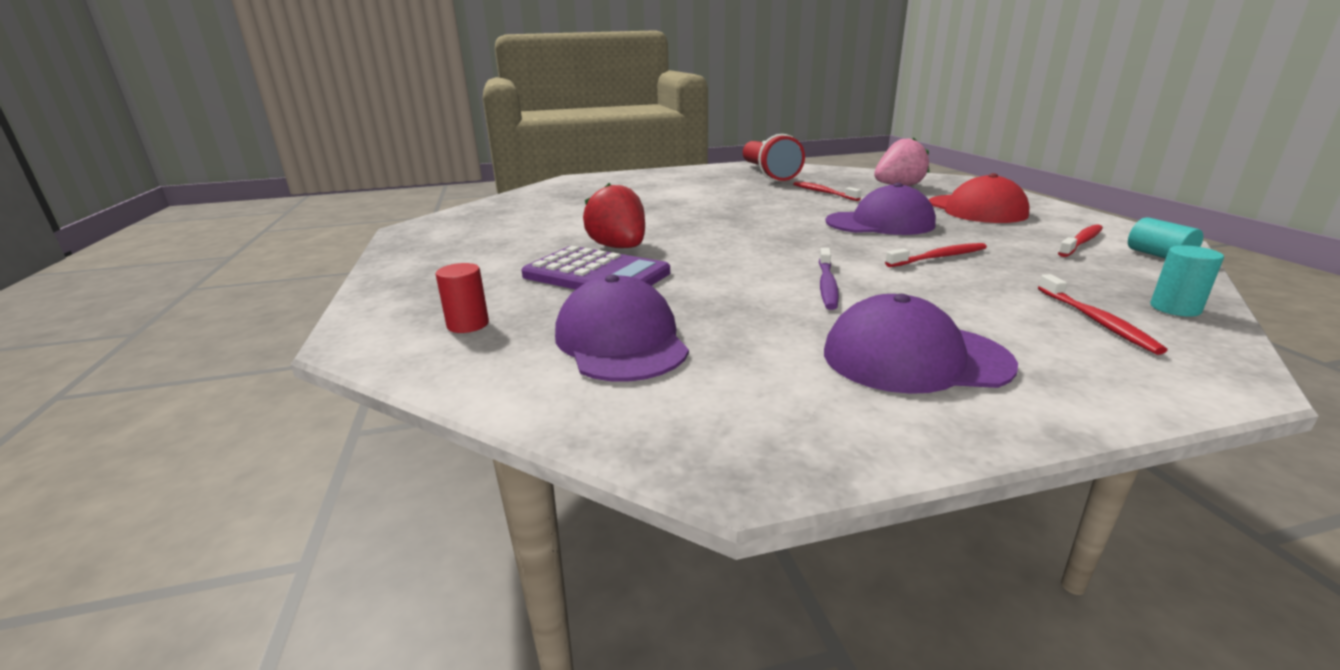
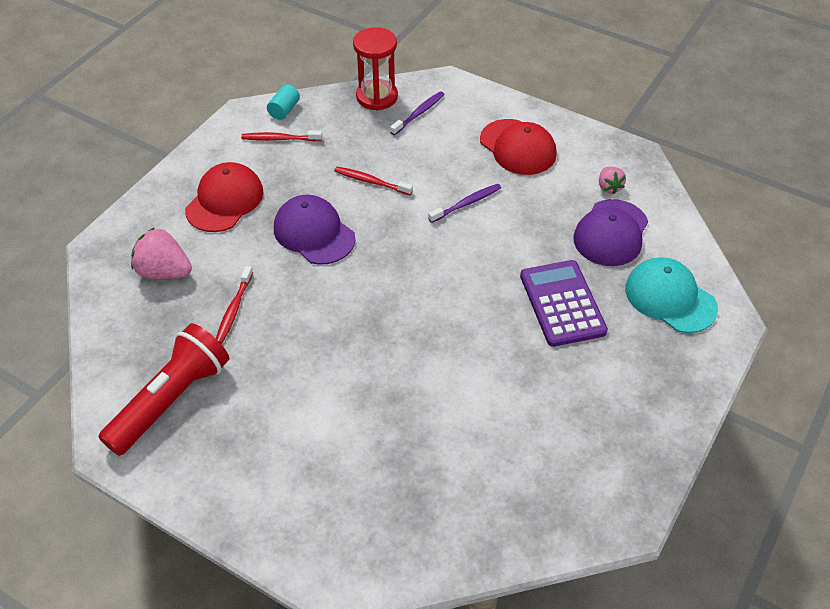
camera: 135 degrees left, 25 degrees up
red cylinder [435,263,489,333] -> turquoise cap [625,257,718,333]
red strawberry [583,183,645,248] -> none
purple cap [824,294,1018,394] -> red cap [480,119,557,175]
red toothbrush [1038,274,1167,355] -> purple toothbrush [390,91,445,135]
turquoise cylinder [1150,245,1224,317] -> red hourglass [353,27,398,110]
none -> pink strawberry [599,167,626,194]

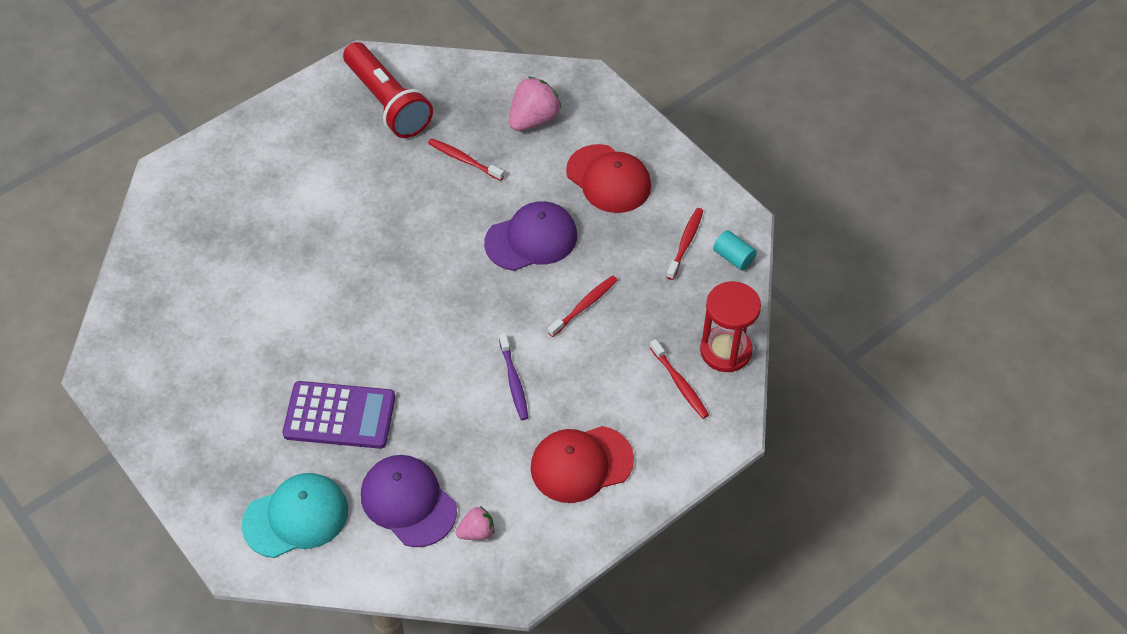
camera: 110 degrees right, 5 degrees up
purple toothbrush [390,91,445,135] -> red toothbrush [650,339,709,419]
pink strawberry [599,167,626,194] -> pink strawberry turned 150 degrees clockwise [455,506,494,540]

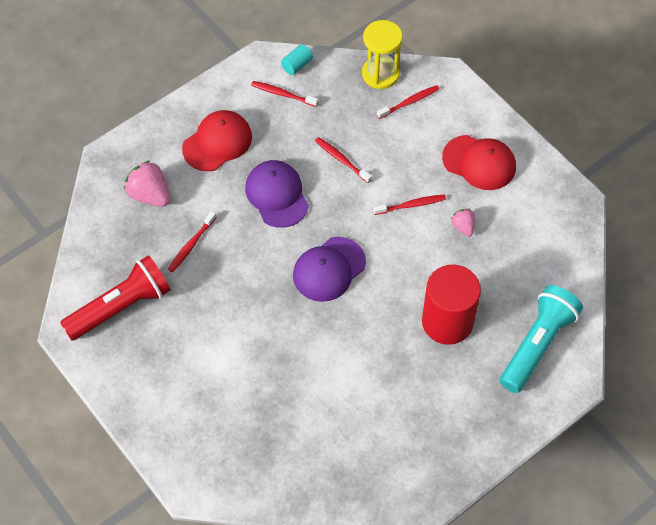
camera: 90 degrees left, 5 degrees up
turquoise cap [241,473,348,558] -> turquoise flashlight [500,285,583,393]
purple calculator [282,381,395,449] -> red cylinder [422,265,481,345]
purple cap [361,455,457,547] -> purple cap moved to [293,237,366,302]
pink strawberry [455,506,494,540] -> pink strawberry moved to [451,209,475,237]
purple toothbrush [499,333,528,420] -> red toothbrush [373,194,446,215]
red cap [531,426,634,503] -> red cap turned 45 degrees counterclockwise [442,135,516,190]
red hourglass [700,281,761,372] -> yellow hourglass [362,20,403,89]

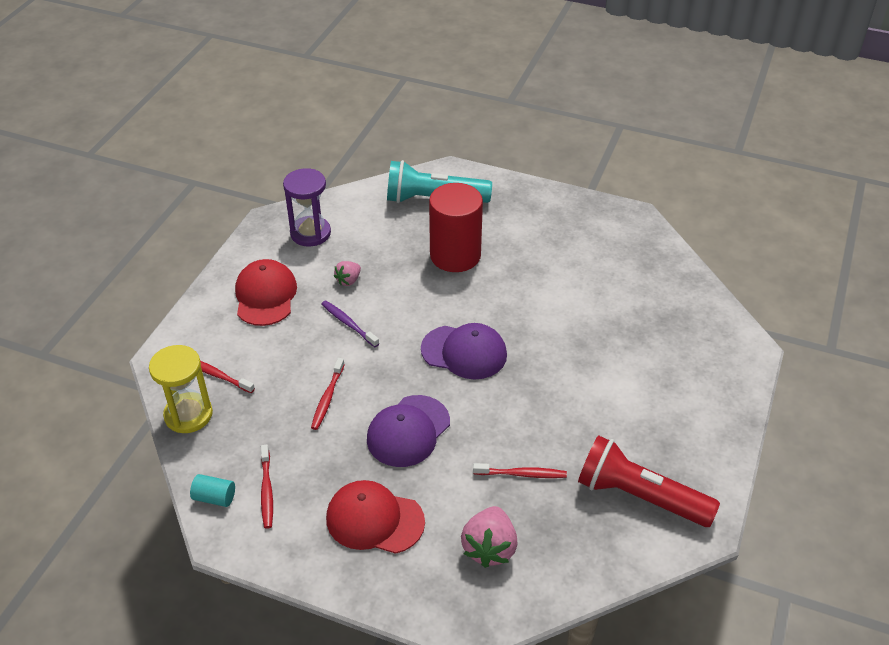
camera: 120 degrees left, 15 degrees down
red toothbrush [373,194,446,215] -> purple toothbrush [321,300,379,347]
none -> purple hourglass [283,168,331,247]

